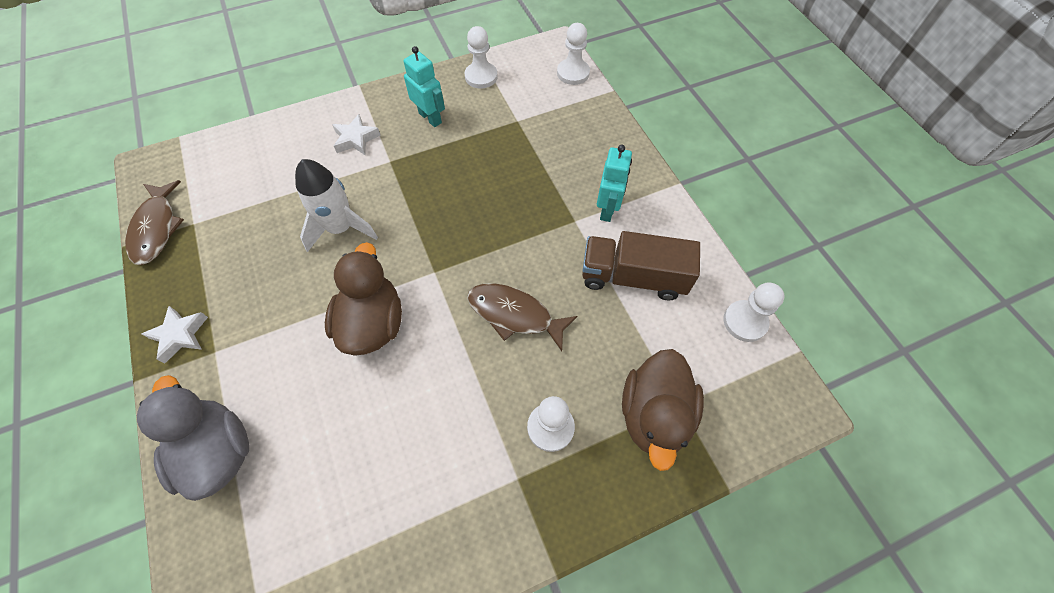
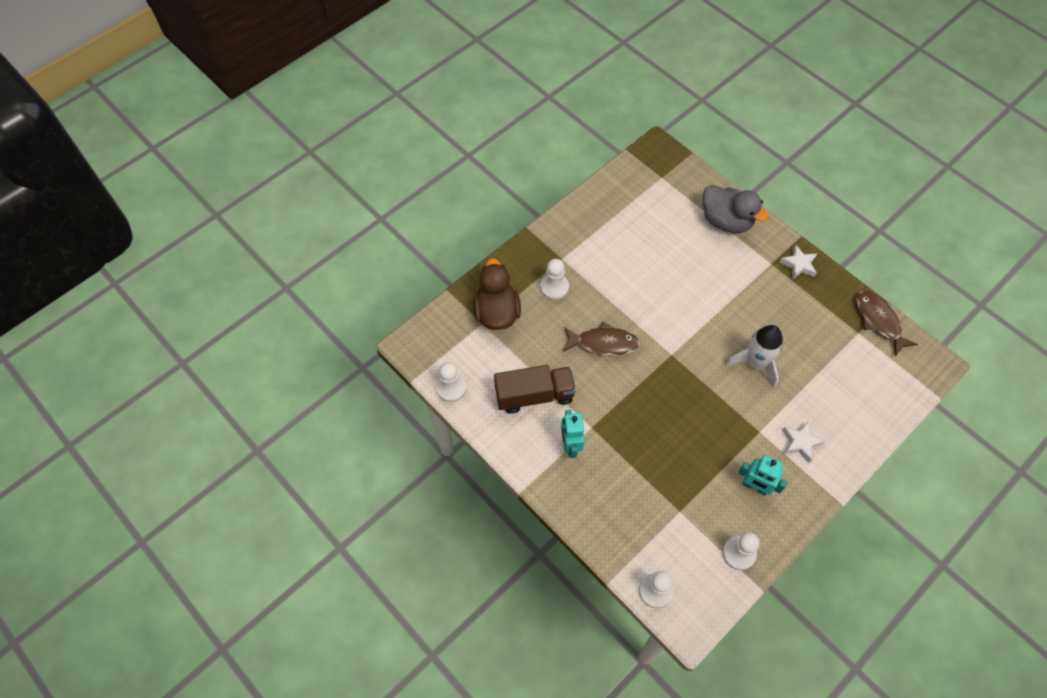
camera: 160 degrees right, 0 degrees up
brown duck [325,242,402,356] -> none

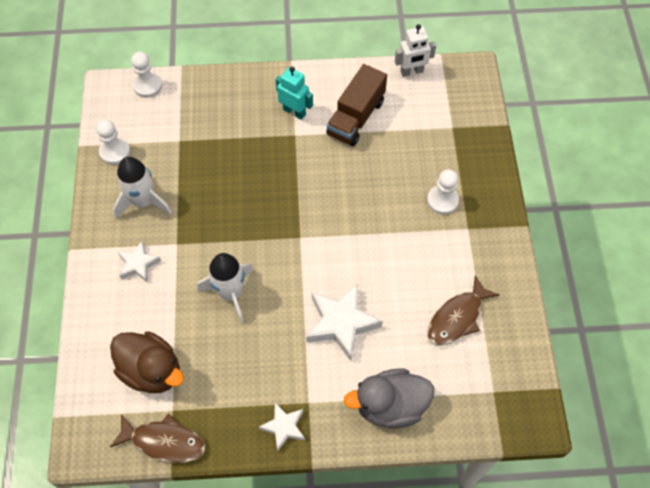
camera: 130 degrees right, 0 degrees up
white pawn [436,362,466,402] -> white robot [395,24,436,77]
brown duck [473,258,521,330] -> brown duck moved to [110,331,184,393]
brown fish [563,322,640,356] -> brown fish moved to [427,275,499,345]
turquoise robot [738,455,787,496] -> white rocket [113,157,172,219]
none -> white star [306,283,383,361]

